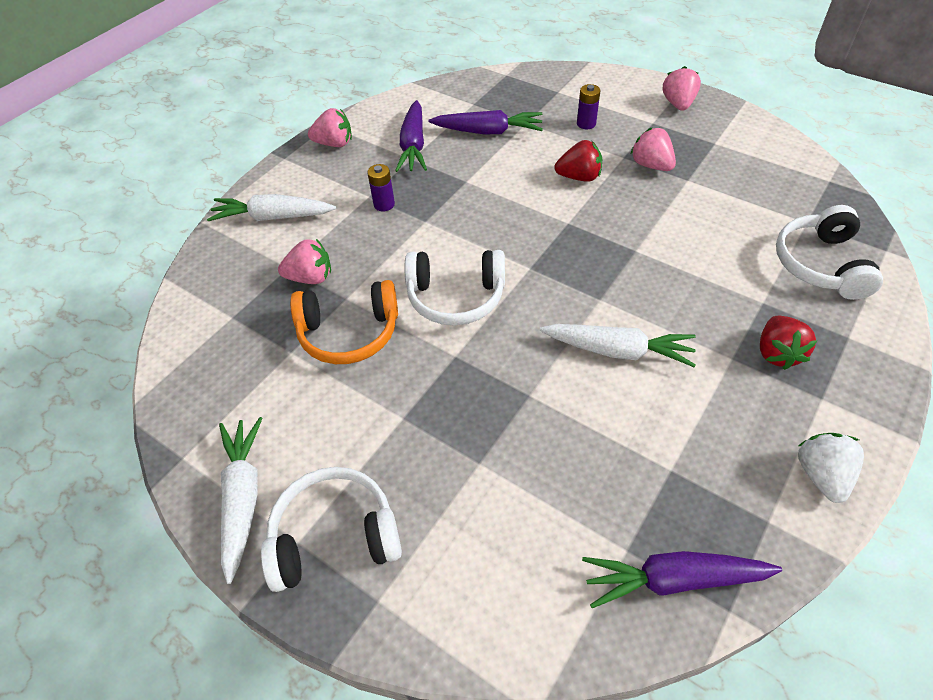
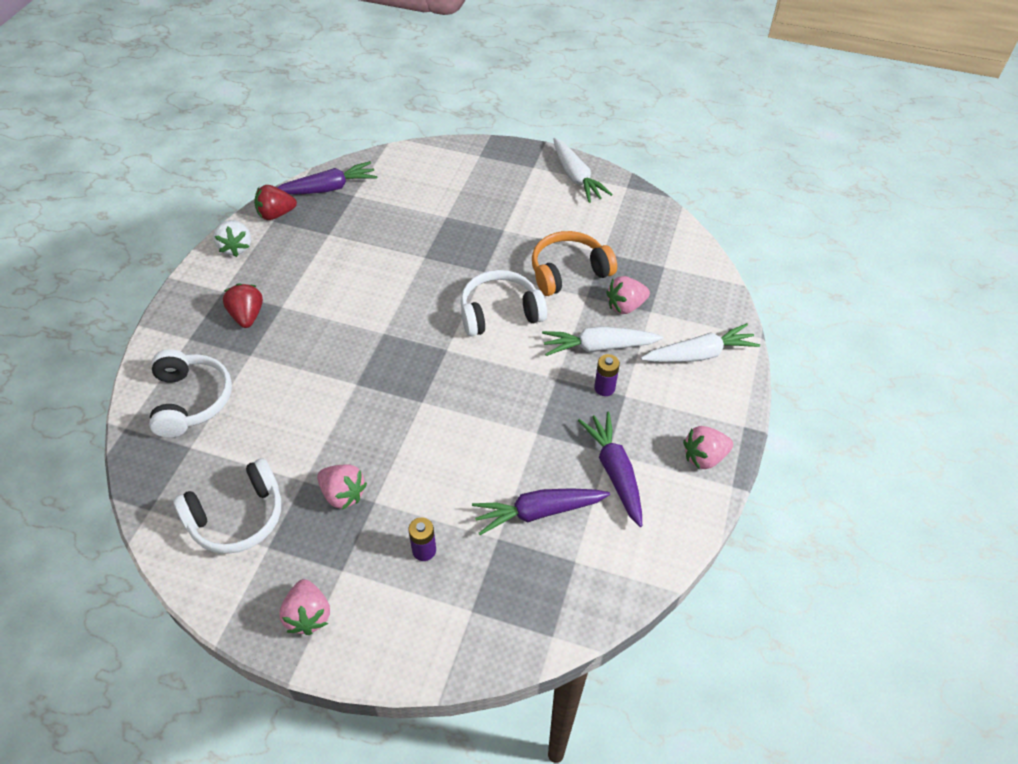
camera: 160 degrees right, 0 degrees up
white headphones [261,467,402,592] -> white headphones moved to [173,458,281,554]
white carrot [540,324,696,367] -> white carrot moved to [542,326,663,356]
red strawberry [555,140,602,182] -> red strawberry moved to [254,185,297,220]

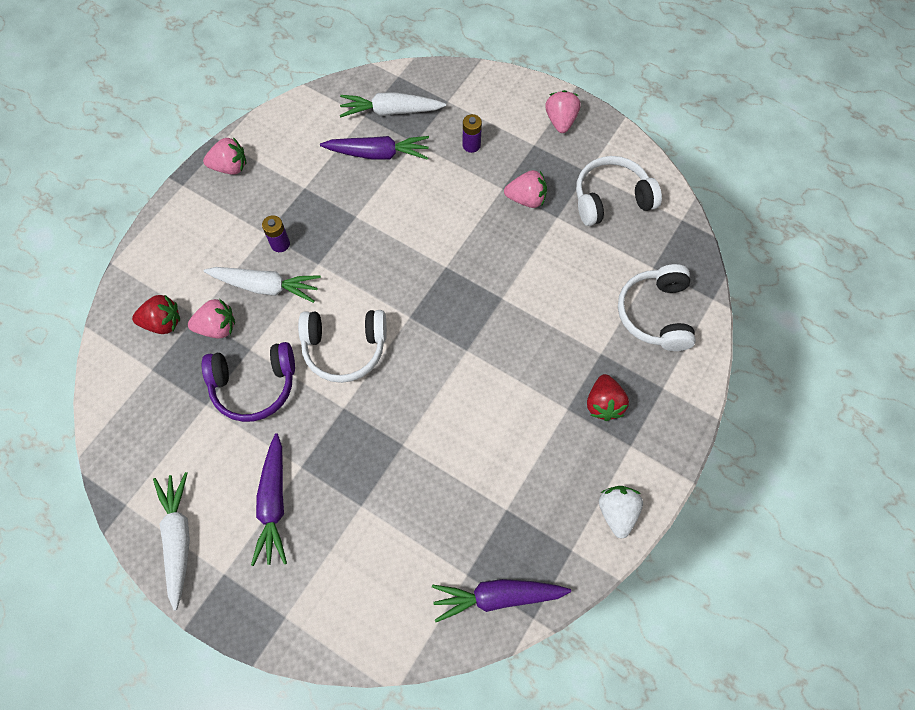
camera: 165 degrees left, 15 degrees up
red strawberry [254,185,297,220] -> red strawberry moved to [132,295,180,334]
pink strawberry [317,464,367,510] -> pink strawberry turned 135 degrees clockwise [504,170,547,208]
orange headphones [532,231,617,296] -> purple headphones [202,342,295,422]
purple carrot [578,412,642,527] -> purple carrot moved to [251,433,287,566]
white carrot [641,323,760,363] -> white carrot moved to [340,92,446,118]

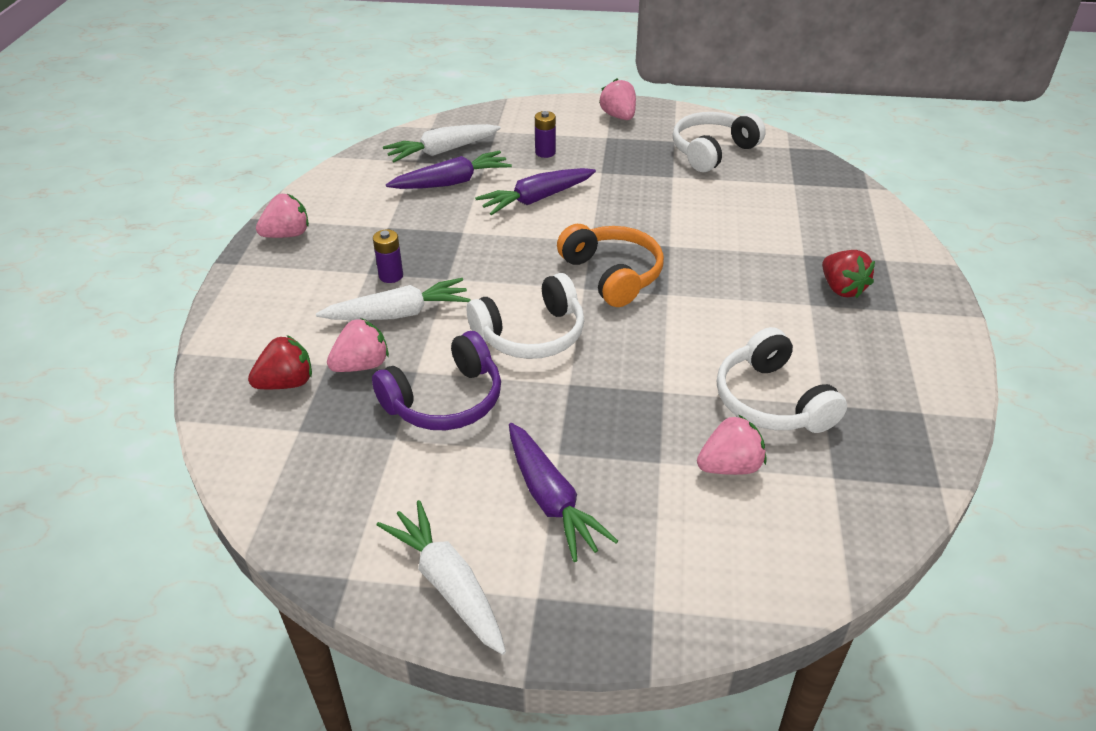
camera: 25 degrees left, 25 degrees down
purple carrot [432,579,571,622] -> purple carrot moved to [475,168,596,215]
pink strawberry [504,170,547,208] -> pink strawberry moved to [697,415,766,475]
white strawberry [599,486,643,539] -> none
white headphones [618,264,696,351] -> white headphones moved to [717,327,847,433]
none -> orange headphones [557,224,664,307]

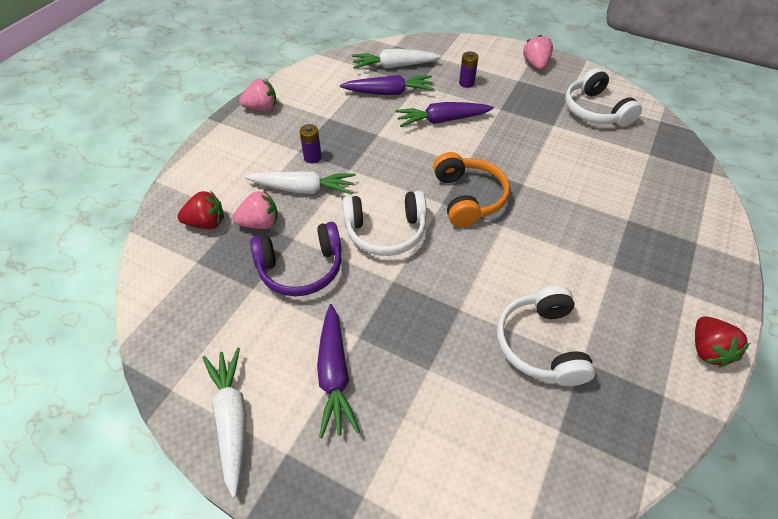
camera: 20 degrees right, 10 degrees up
white headphones [673,112,766,172] -> white headphones turned 90 degrees counterclockwise [565,68,642,127]
pink strawberry [697,415,766,475] -> none
red strawberry [822,250,875,298] -> red strawberry moved to [695,316,750,367]

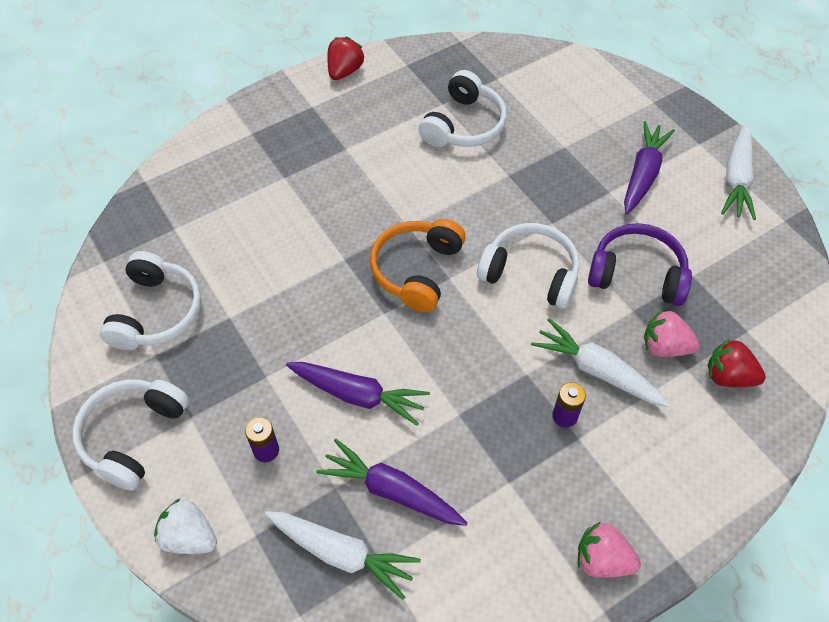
camera: 150 degrees left, 5 degrees up
pink strawberry [523,35,553,70] -> white headphones [72,379,189,491]
none -> white strawberry [154,498,217,554]

